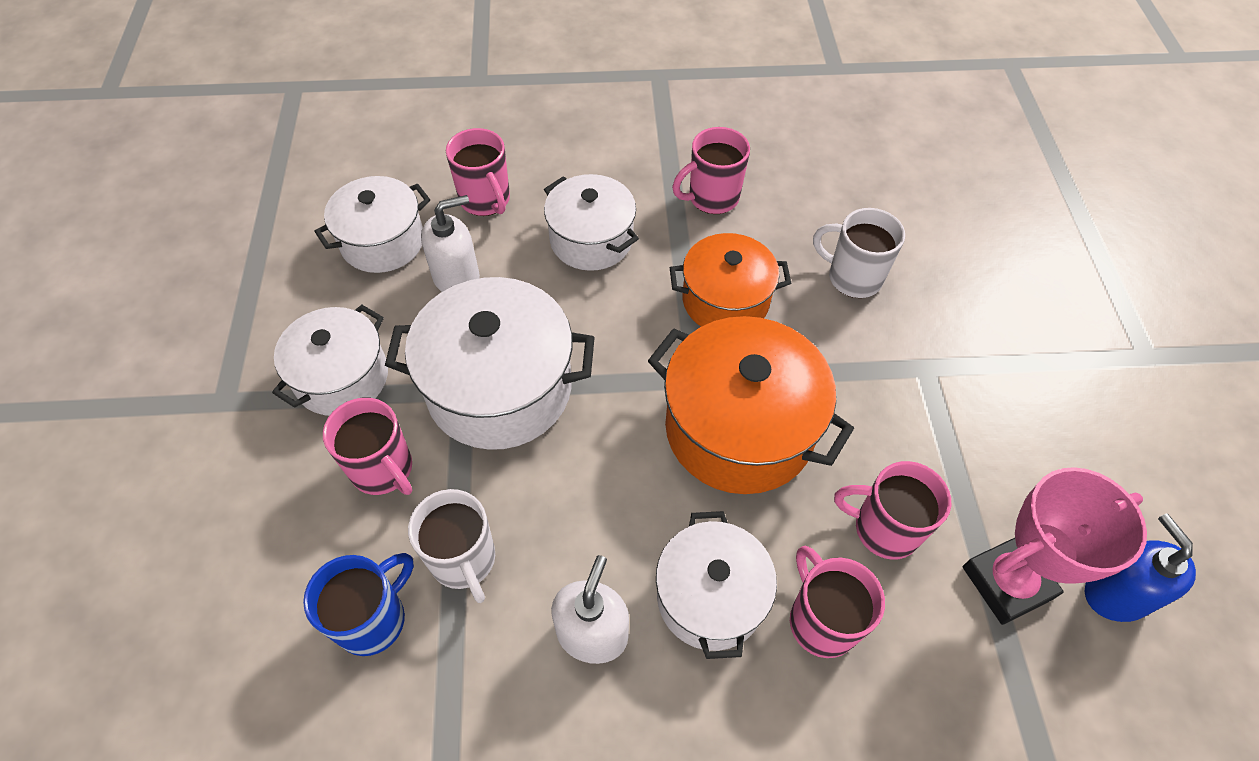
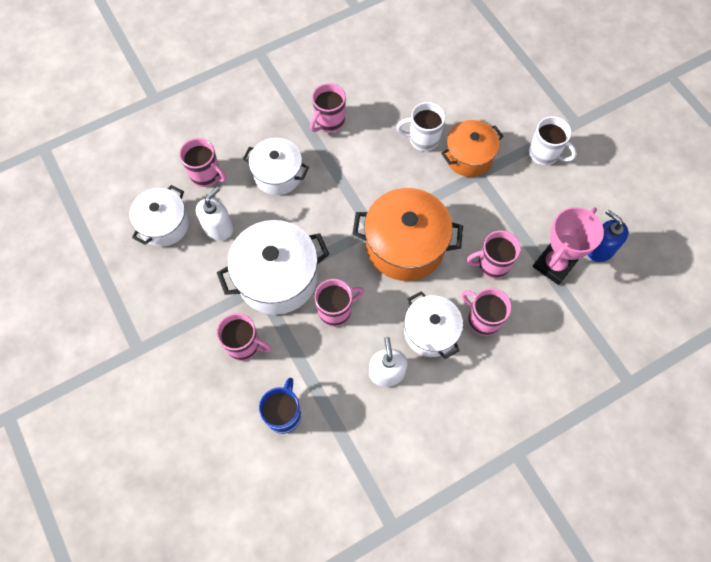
camera: 25 degrees left, 10 degrees up
white pot [272,305,388,416] -> none
white mug [408,489,495,603] -> white mug moved to [529,116,577,166]
orange pot [670,233,791,327] -> orange pot moved to [441,120,504,177]
none -> pink mug [314,279,364,327]

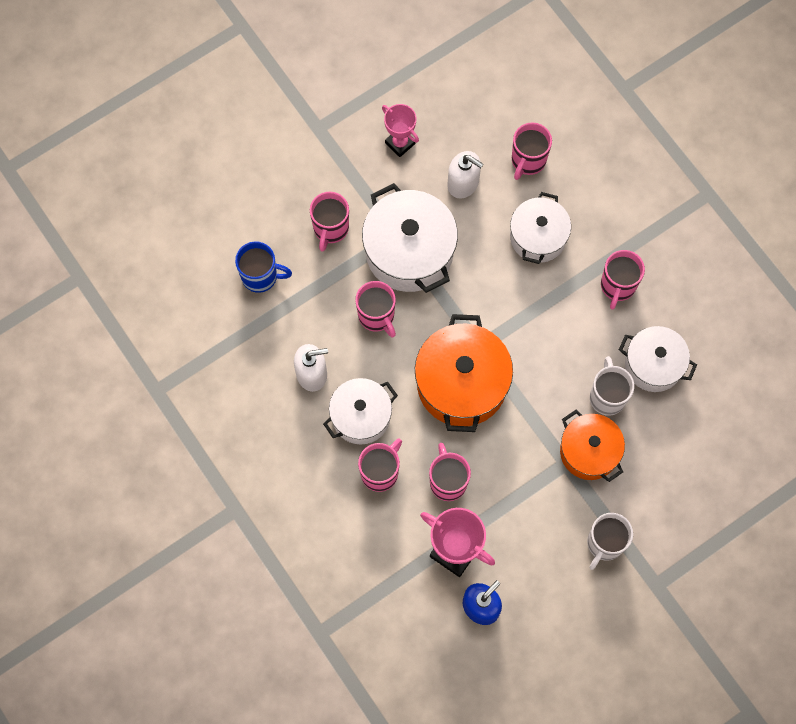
camera: 85 degrees right, 5 degrees up
white pot [129,185,189,247] -> white pot moved to [619,326,697,392]
pink mug [310,83,346,133] -> pink mug turned 105 degrees counterclockwise [601,250,645,310]
none -> pink trophy [382,104,419,157]

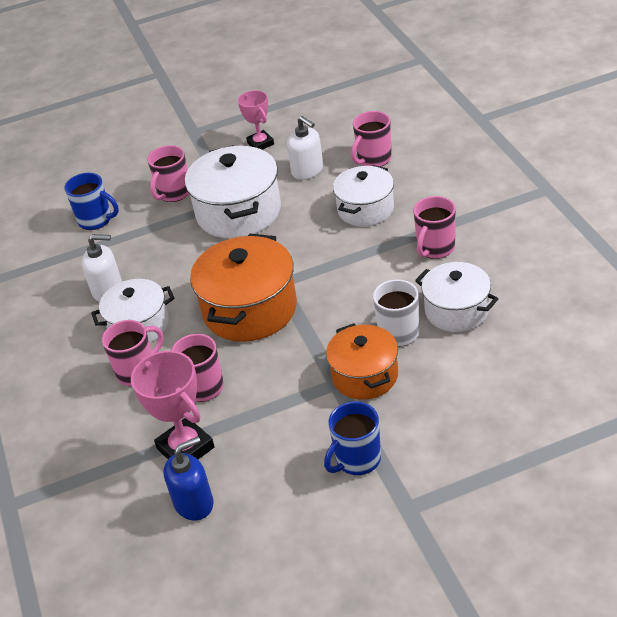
camera: 20 degrees right, 30 degrees down
pink mug [355,281,396,338] -> none
white mug [587,513,633,570] -> blue mug [324,401,381,475]

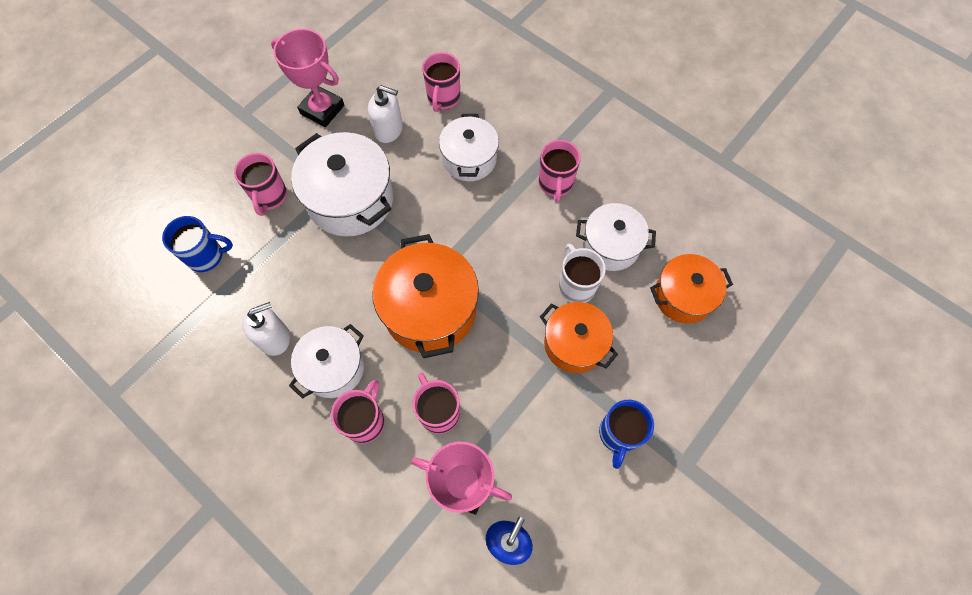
camera: 35 degrees left, 25 degrees up
pink trophy [238,90,274,150] -> pink trophy [271,29,344,127], size x1.55
none -> orange pot [650,254,733,323]

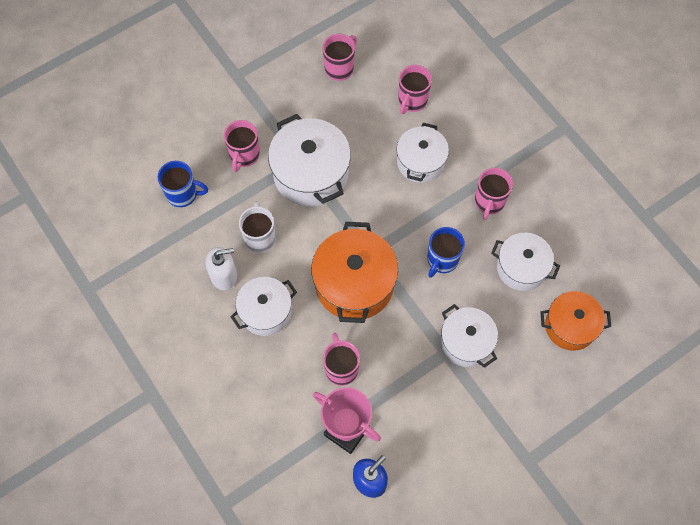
camera: 15 degrees right, 0 degrees up
pink trophy [271,29,344,127] -> none
pink mug [331,380,385,443] -> pink mug moved to [322,34,357,81]
white soap dispenser [368,85,403,143] -> none
orange pot [540,302,618,373] -> white pot [441,304,498,368]
white mug [559,244,606,303] -> white mug moved to [239,201,276,253]
blue mug [599,400,654,469] -> blue mug moved to [427,227,465,278]

